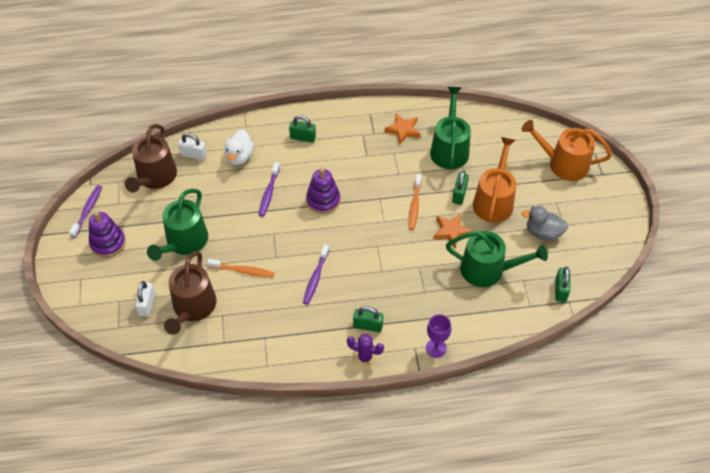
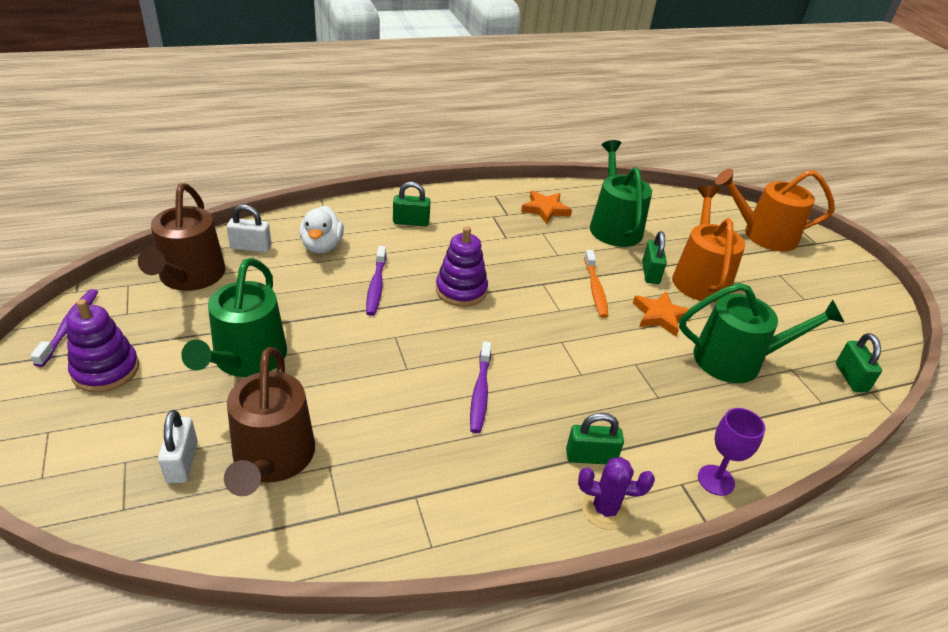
camera: 15 degrees left, 15 degrees down
orange toothbrush [207,259,275,278] -> none
grey duck [522,206,568,241] -> none

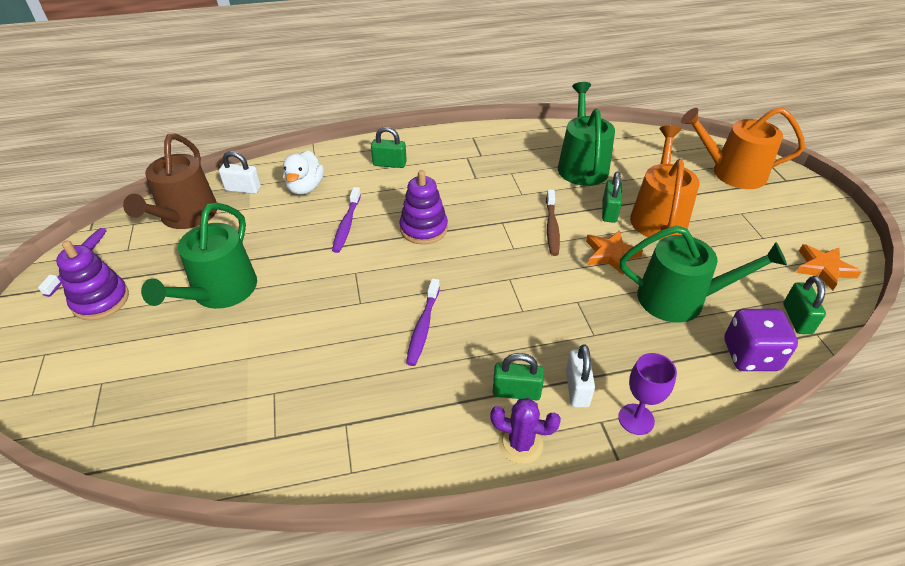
camera: 10 degrees right, 5 degrees up
white padlock [158,410,198,483] -> white padlock moved to [566,344,595,408]
brown watering can [224,347,315,496] -> none
orange star [521,190,572,224] -> orange star moved to [796,244,862,290]
orange toothbrush [584,250,608,318] -> brown toothbrush [546,189,560,256]
none -> purple dice [724,309,798,371]

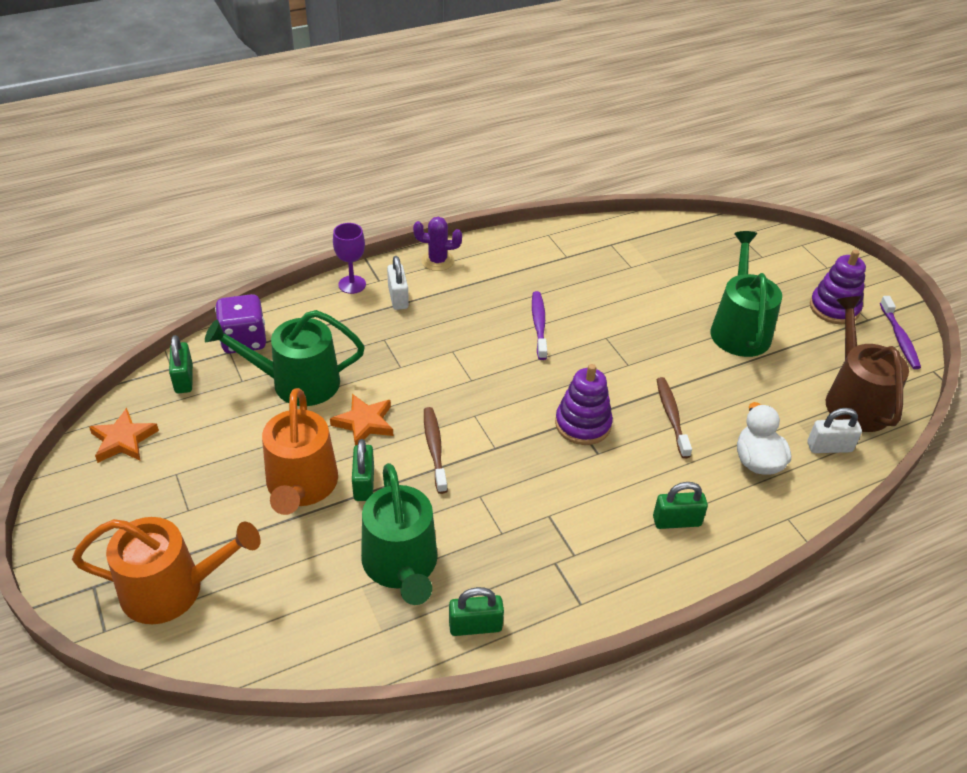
camera: 165 degrees right, 0 degrees up
purple toothbrush [332,187,361,253] -> brown toothbrush [657,377,692,459]
green padlock [493,353,544,400] -> green padlock moved to [449,587,504,636]

